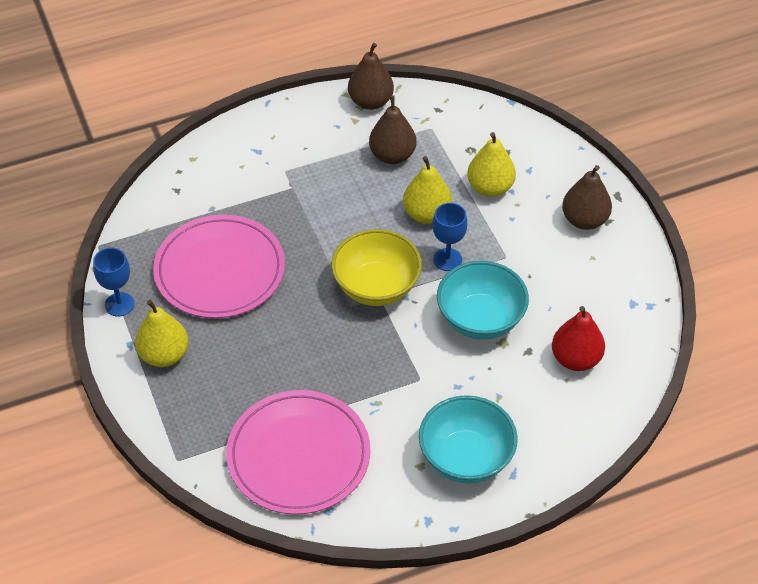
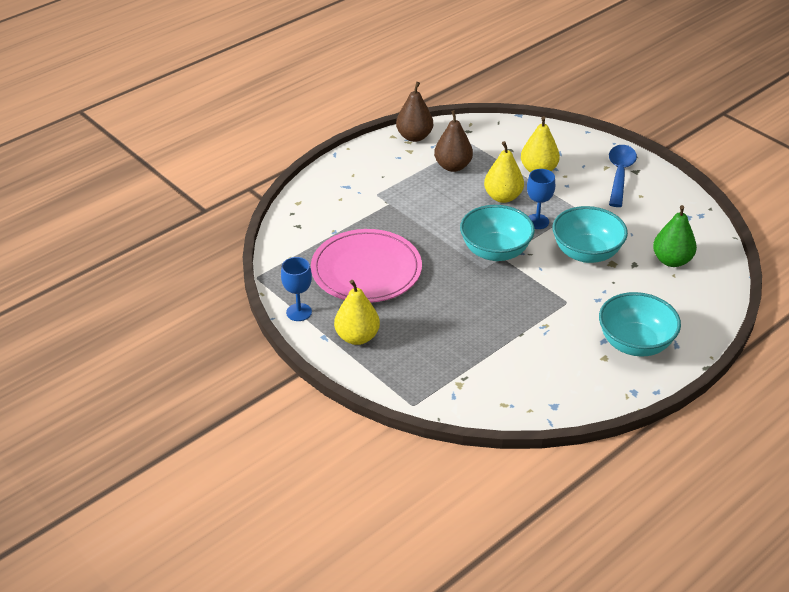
camera: 20 degrees left, 10 degrees down
pink plate [226,390,371,515] -> none
yellow bowl [331,229,422,306] -> turquoise bowl [460,205,535,261]
red pear [552,306,605,371] -> green pear [653,205,697,267]
brown pear [562,165,612,230] -> blue spoon [609,145,637,207]

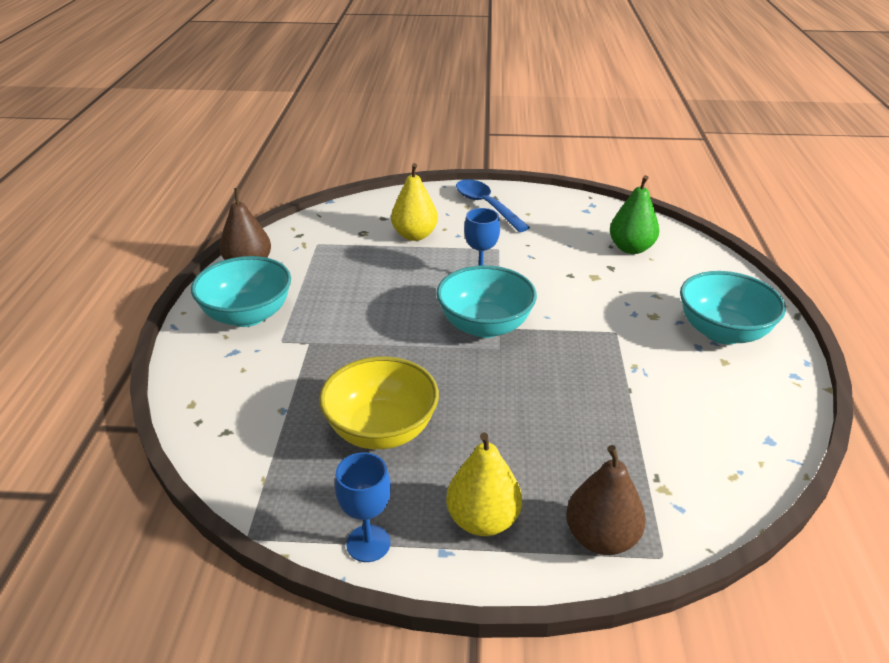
camera: 45 degrees left, 5 degrees down
pink plate [311,229,422,303] -> yellow bowl [319,357,439,449]
brown pear [434,110,473,172] -> brown pear moved to [566,445,646,555]
yellow pear [484,141,524,203] -> none
turquoise bowl [553,206,628,263] -> turquoise bowl moved to [191,256,291,327]

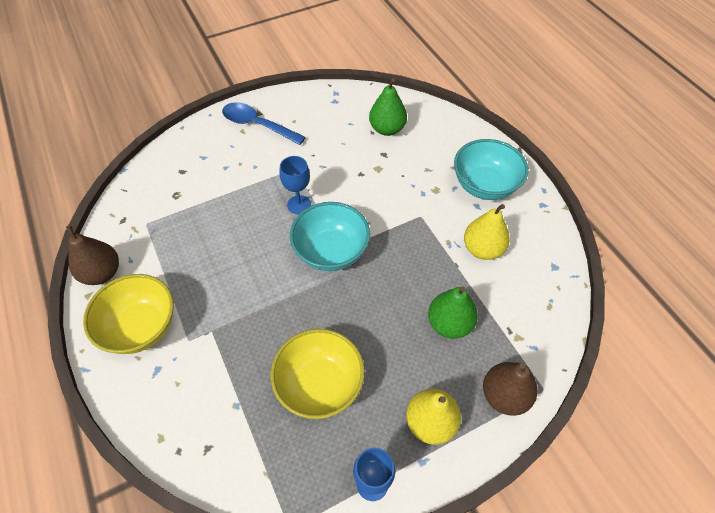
camera: 30 degrees left, 20 degrees up
turquoise bowl [191,256,291,327] -> yellow bowl [83,274,174,354]
yellow pear [391,163,438,241] -> yellow pear moved to [464,204,510,260]
none -> green pear [428,286,478,339]

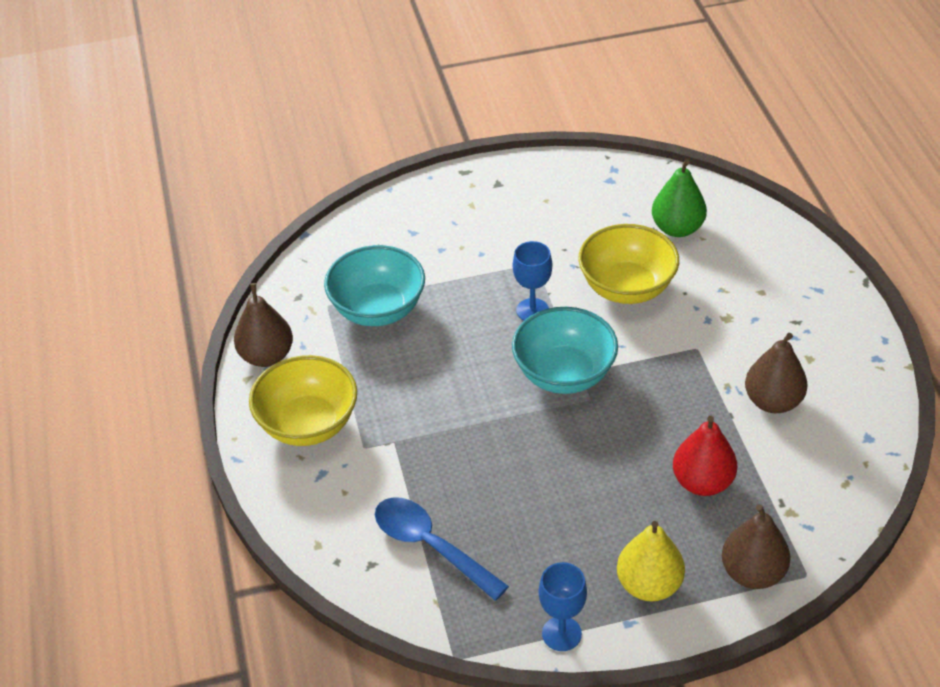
camera: 15 degrees right, 10 degrees down
blue spoon [222,102,306,145] -> blue spoon moved to [375,497,509,601]
yellow bowl [270,329,365,419] -> yellow bowl moved to [578,224,679,304]
green pear [428,286,478,339] -> red pear [673,416,737,496]
turquoise bowl [454,139,528,200] -> turquoise bowl moved to [324,245,425,326]
yellow pear [464,204,510,260] -> brown pear [745,333,807,413]

